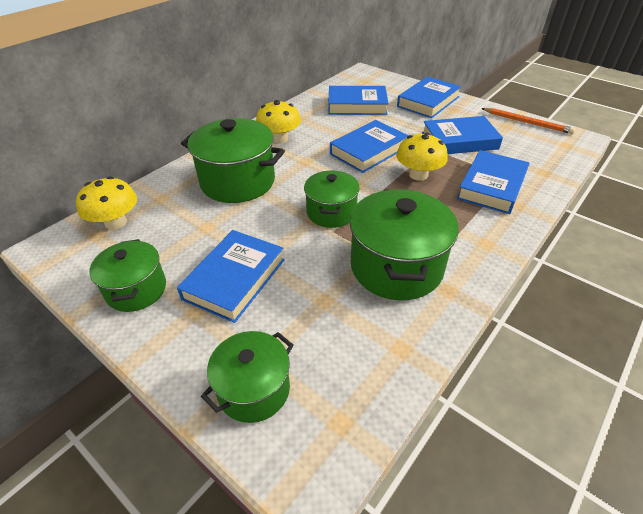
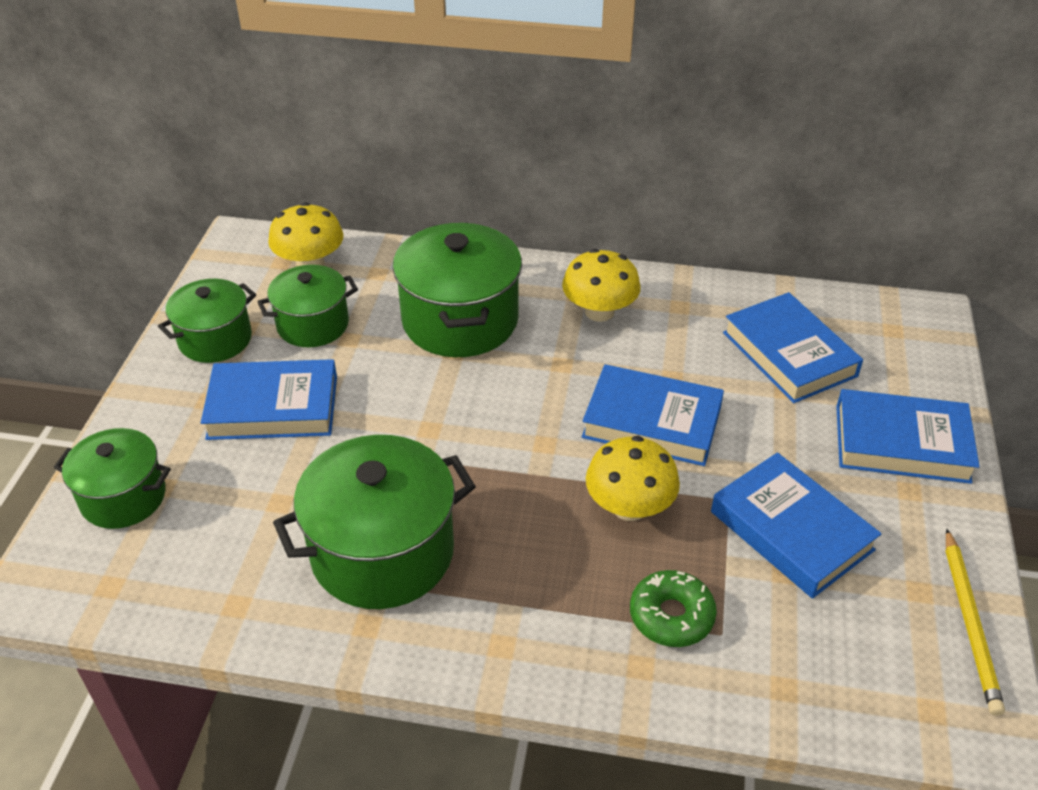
camera: 60 degrees right, 0 degrees up
green pot [304,171,360,228] -> green pot moved to [257,265,358,347]
blue book [457,150,529,214] -> green donut [630,570,717,647]
orange pencil [481,108,575,134] -> yellow pencil [946,529,1005,716]

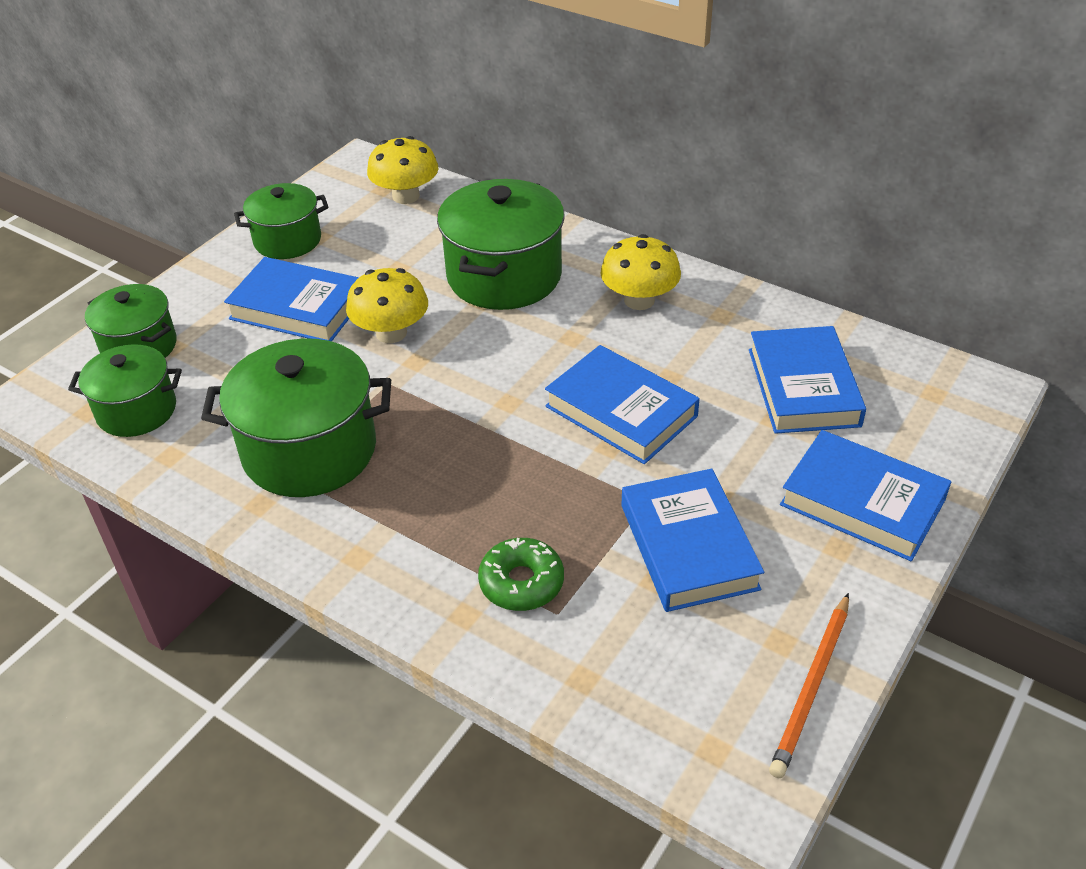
camera: 25 degrees right, 0 degrees up
green pot [257,265,358,347] -> green pot moved to [68,344,182,437]
yellow mushroom [586,436,680,521] -> yellow mushroom moved to [346,268,428,343]
yellow pencil [946,529,1005,716] -> orange pencil [769,593,849,778]

